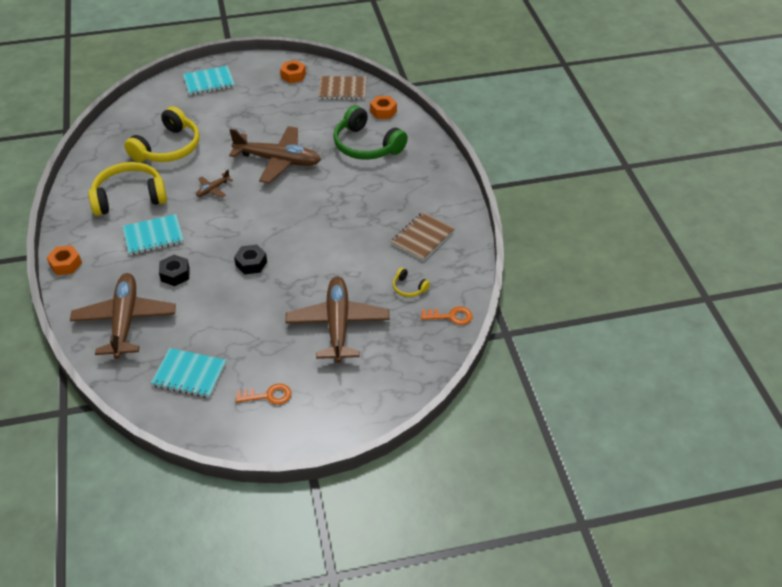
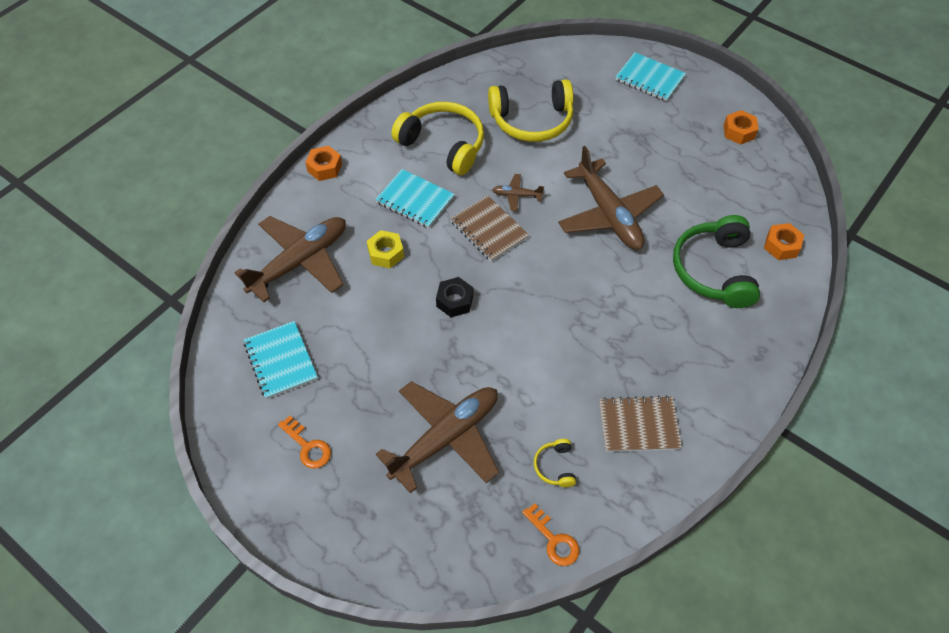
camera: 50 degrees right, 10 degrees up
black nut [159,255,190,286] -> yellow nut [367,230,404,268]
brown notebook [318,76,366,100] -> brown notebook moved to [450,195,529,262]

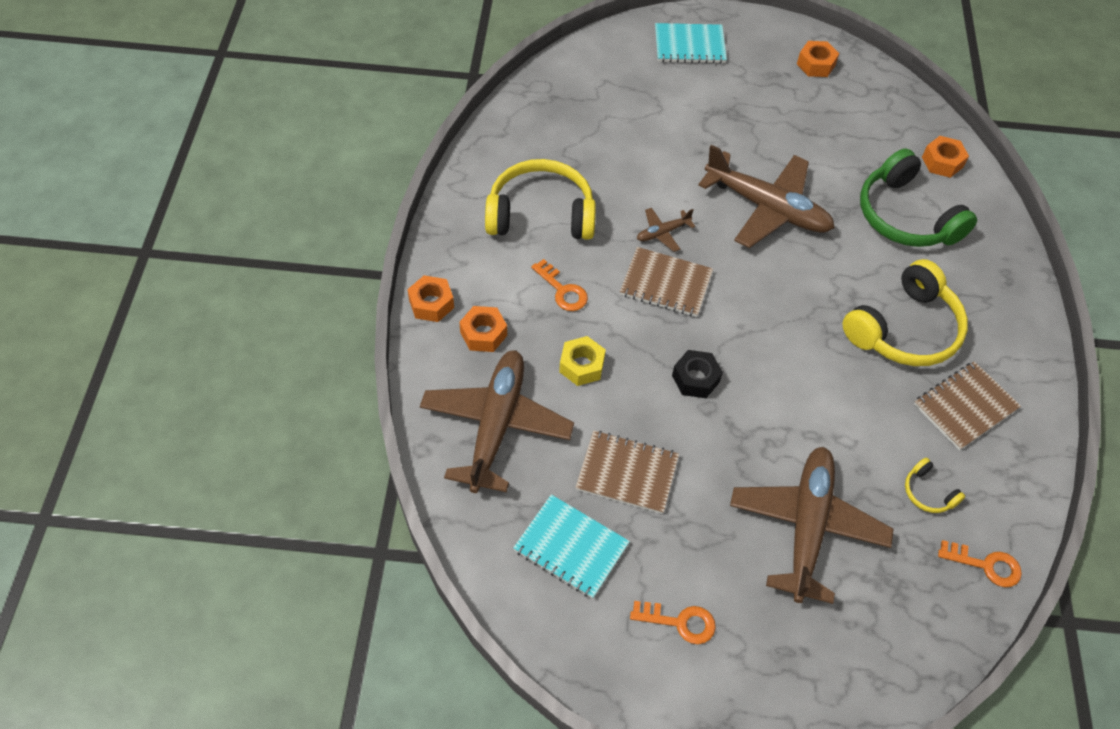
camera: 35 degrees left, 0 degrees up
turquoise notebook [375,169,455,228] -> orange key [531,259,588,311]
yellow headphones [488,79,574,142] -> yellow headphones moved to [842,259,968,366]
none -> orange nut [459,306,507,352]
none -> brown notebook [575,430,679,514]

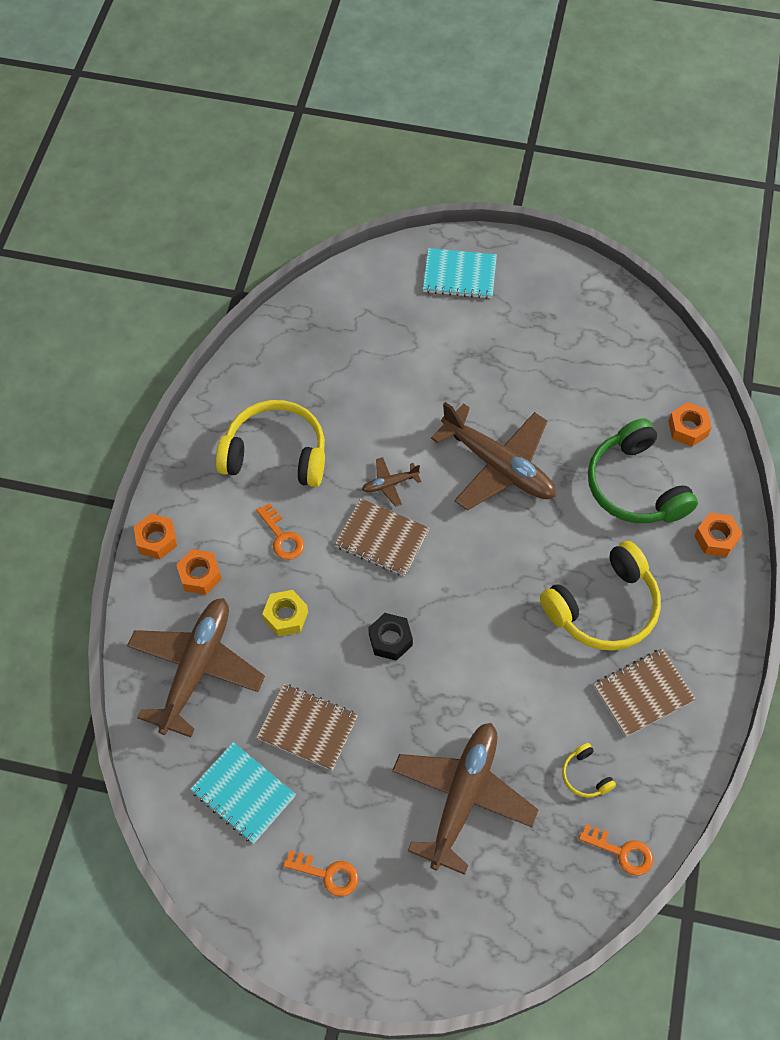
camera: 10 degrees right, 5 degrees up
orange nut [797,41,839,77] -> orange nut moved to [694,513,742,557]

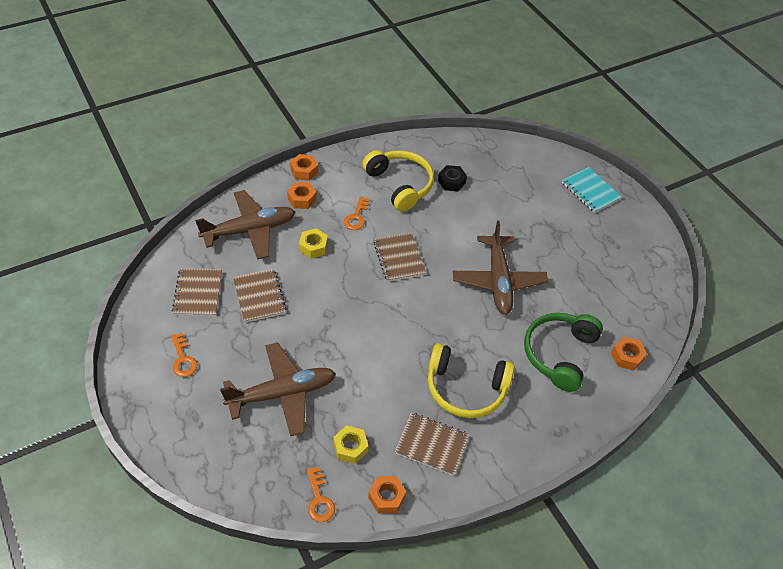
camera: 45 degrees right, 10 degrees down
turquoise notebook [190,742,296,844] -> brown notebook [172,268,222,316]
brown plane [362,457,421,507] -> none
black nut [369,613,413,661] -> black nut moved to [438,165,467,191]
yellow headphones [562,743,616,798] -> yellow nut [333,425,368,464]
orange nut [694,513,742,557] -> orange nut moved to [368,476,406,514]

